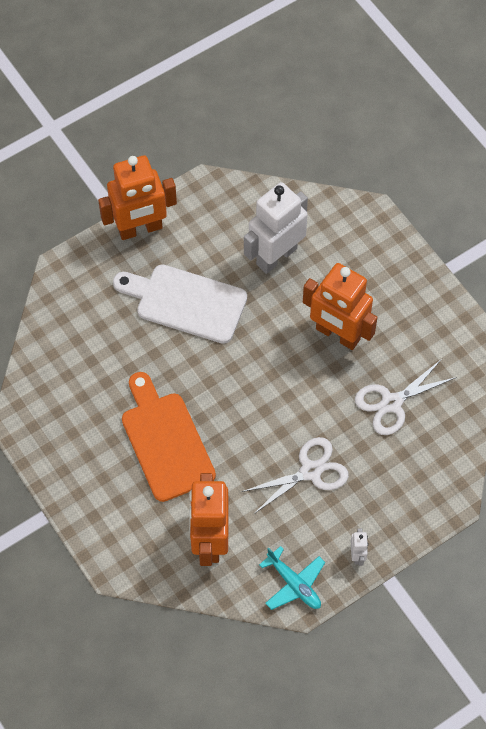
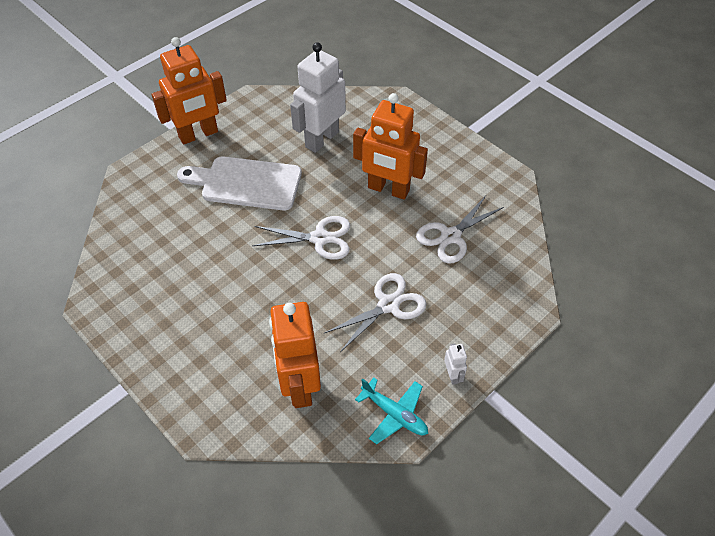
camera: 10 degrees left, 10 degrees down
orange cutting board [122,372,216,502] -> none
none -> white scissors [252,216,350,260]

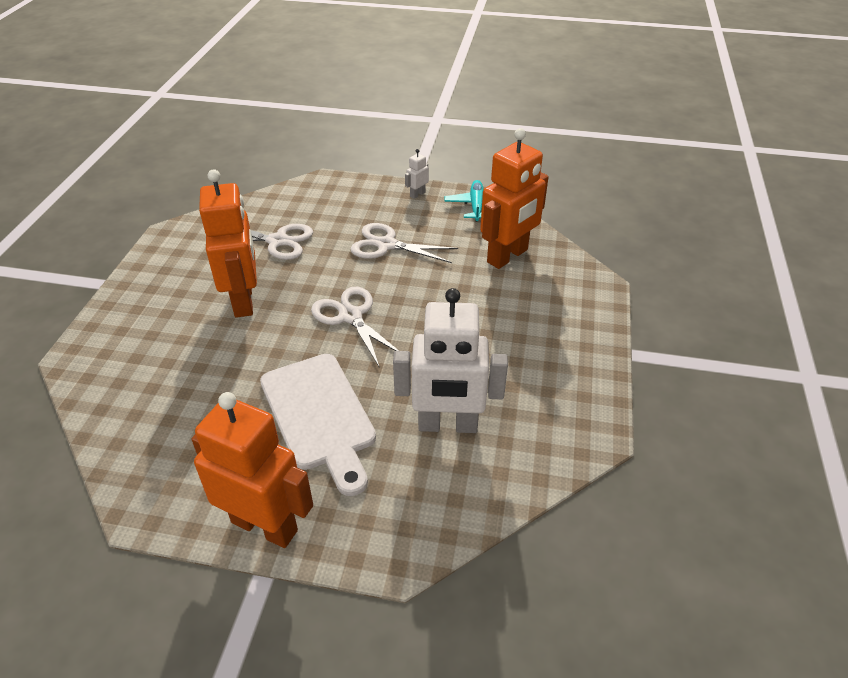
camera: 125 degrees left, 10 degrees down
white robot [290,42,346,153] -> white robot moved to [393,288,508,433]

